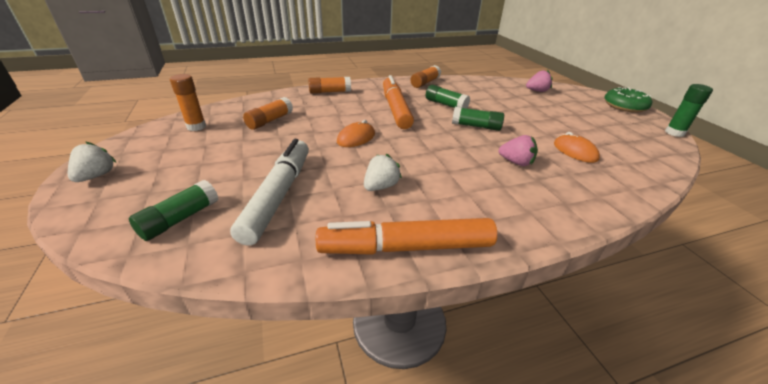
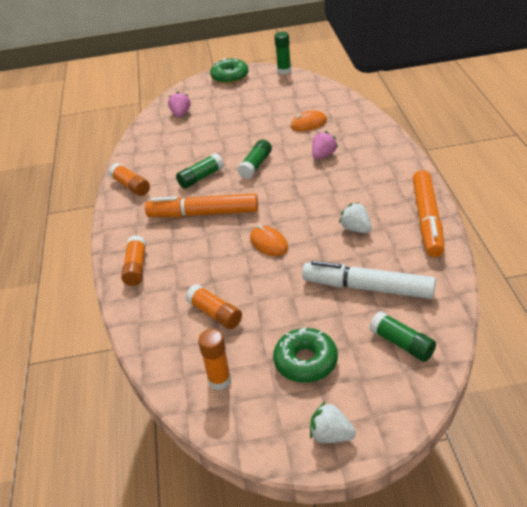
camera: 75 degrees left, 5 degrees up
none -> green donut [273,327,338,383]

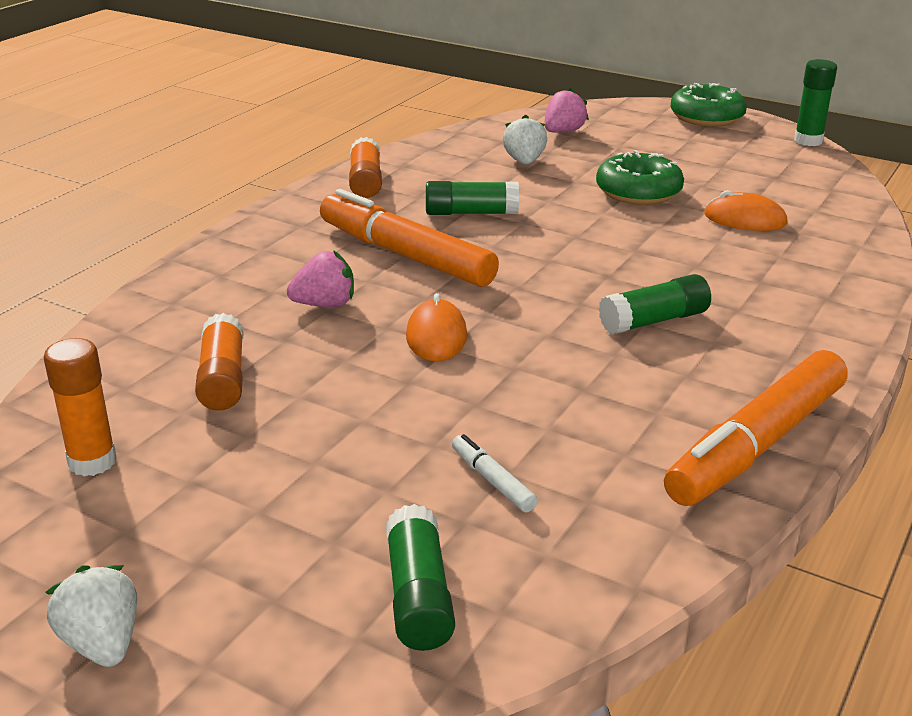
camera: 35 degrees right, 10 degrees down
orange glue stick [121,235,146,286] -> none
green glue stick [237,139,272,179] -> green glue stick moved to [599,274,711,335]
green donut [273,327,338,383] -> green donut moved to [596,150,684,205]
white marker [302,260,436,299] -> white marker [452,434,537,512], size x0.41
pink strawberry [312,131,338,159] -> pink strawberry moved to [287,250,354,307]
white strawberry [339,202,372,233] -> white strawberry moved to [503,115,547,165]

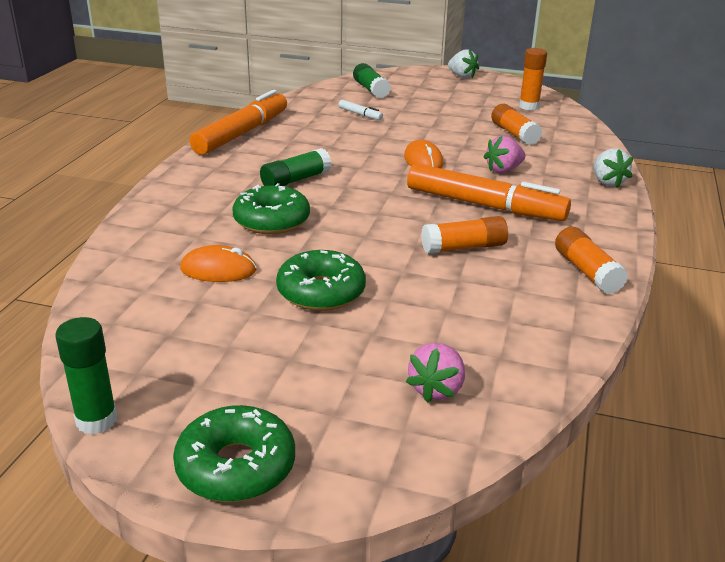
camera: 165 degrees right, 0 degrees up
green glue stick [426,181,519,215] -> orange glue stick [421,216,508,254]
white strawberry [503,115,547,165] -> white strawberry moved to [594,148,633,187]
none -> green donut [233,183,310,234]

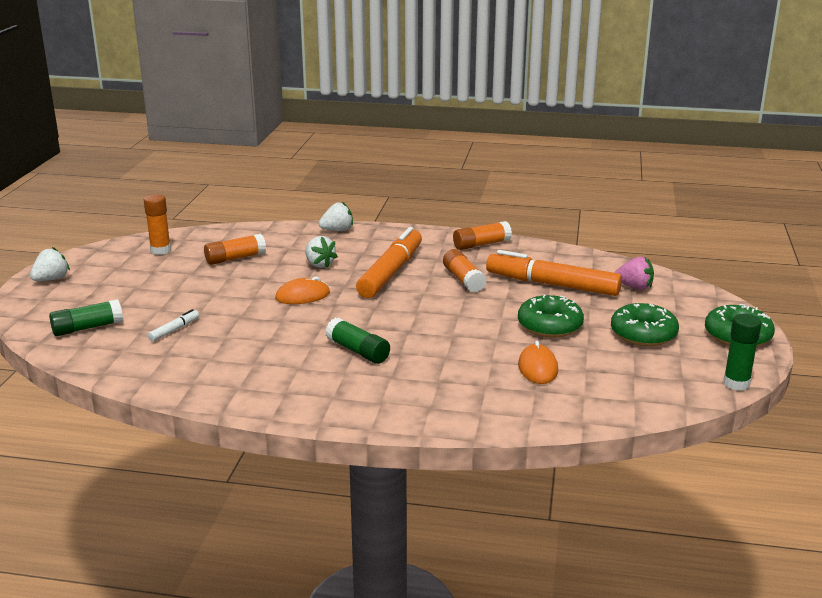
camera: 95 degrees left, 5 degrees down
orange marker [190,90,287,155] -> orange marker moved to [486,250,622,296]
green donut [233,183,310,234] -> green donut moved to [611,303,679,346]
pink strawberry [484,136,525,173] -> white strawberry [305,236,338,268]

